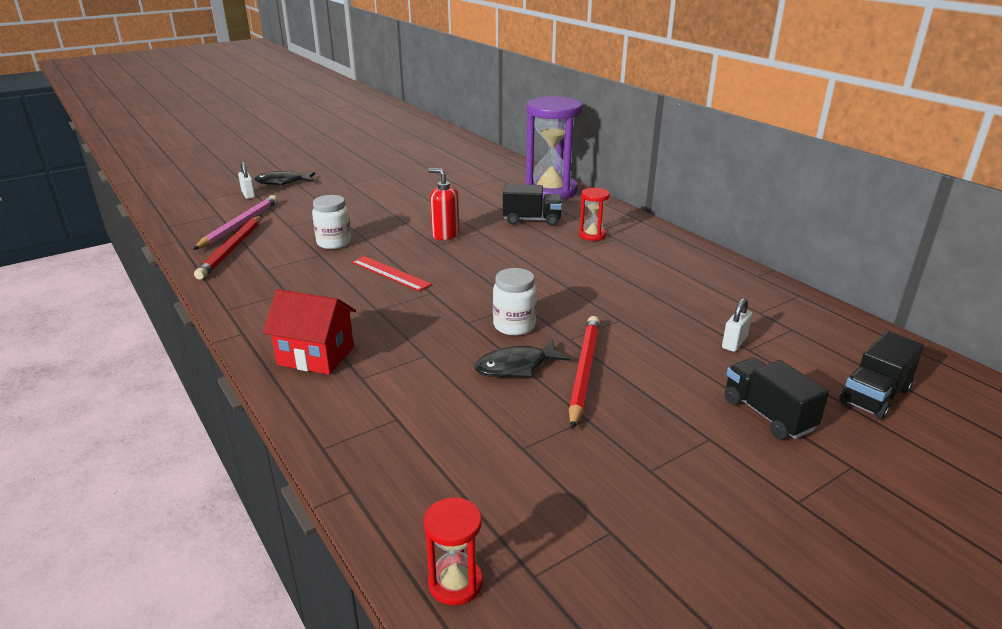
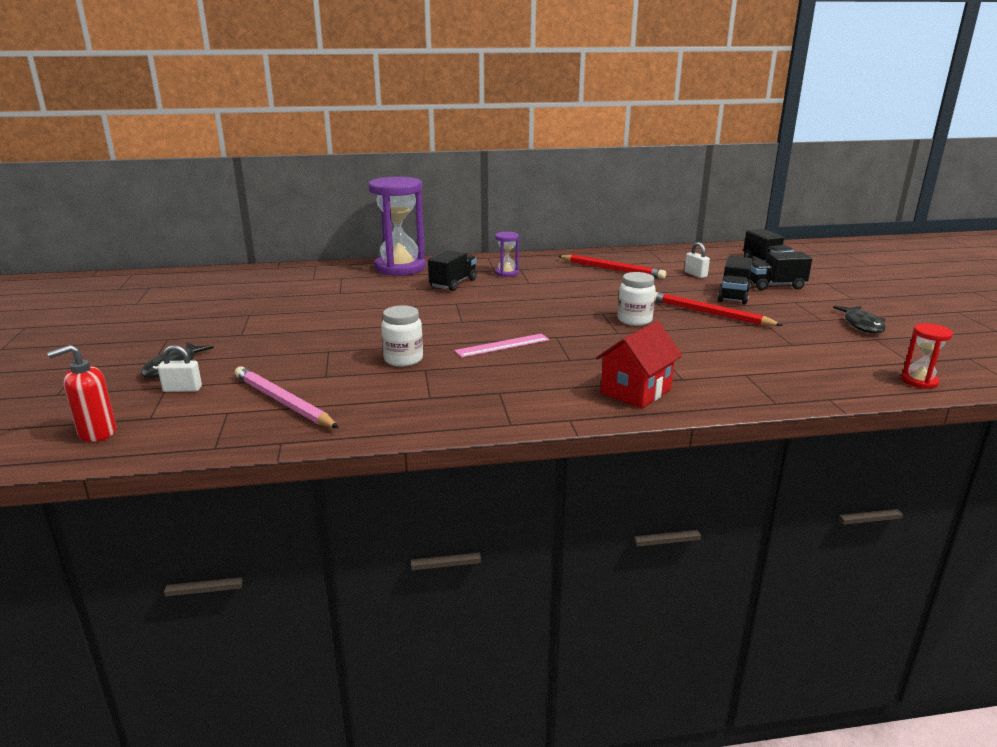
camera: 65 degrees left, 5 degrees down
red pencil [194,215,262,280] -> red pencil moved to [558,254,666,279]
red ruler [352,256,432,291] -> pink ruler [454,334,550,358]
red soap dispenser [428,168,459,240] -> red soap dispenser moved to [47,345,117,442]
black fish [474,340,570,378] -> black fish moved to [833,306,886,334]
red hourglass [579,188,610,241] -> purple hourglass [495,232,519,277]
none -> black truck [718,256,752,304]

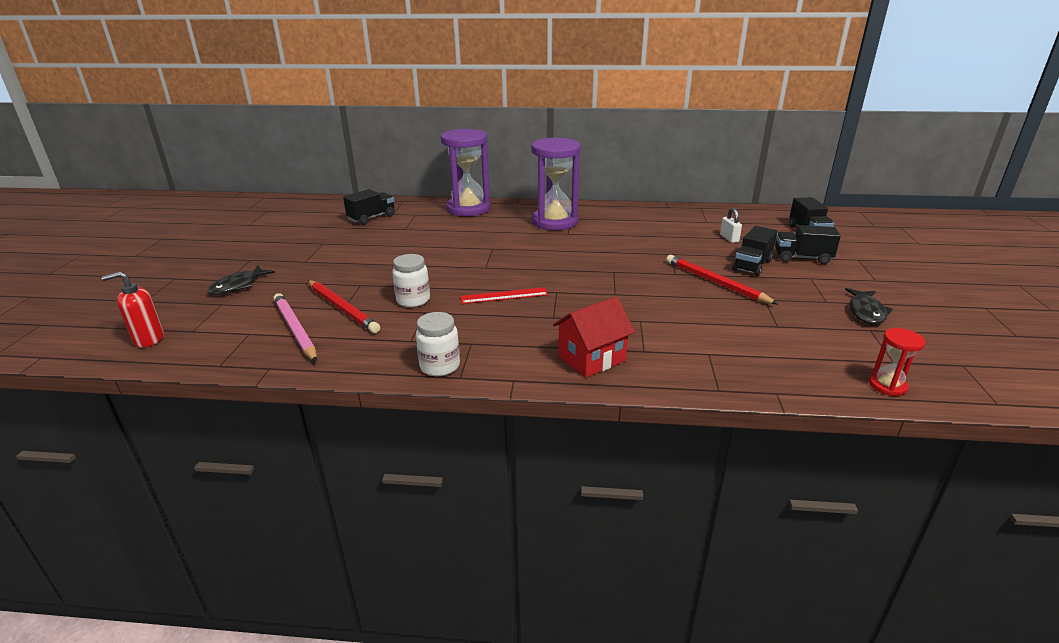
camera: 15 degrees right, 5 degrees up
white padlock [158,345,202,392] -> none
black truck [428,250,477,291] -> black truck moved to [343,189,395,225]
pink ruler [454,334,550,358] -> red ruler [460,287,548,304]
purple hourglass [495,232,519,277] -> purple hourglass [531,138,581,230], size x2.20
red pencil [558,254,666,279] -> red pencil moved to [308,280,380,333]
white jar [618,272,656,326] -> white jar moved to [416,312,460,376]

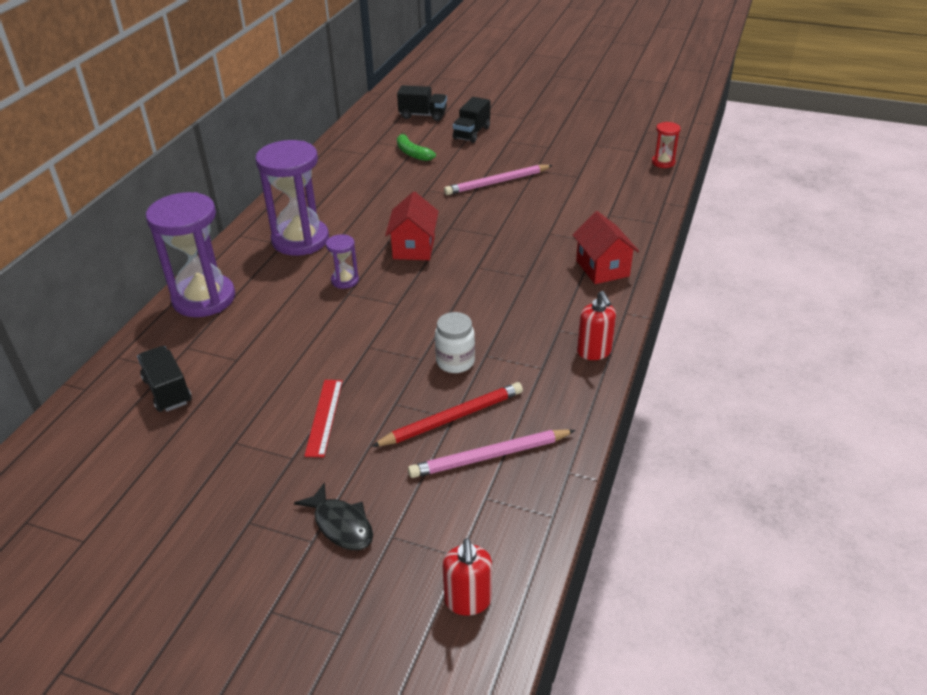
camera: 75 degrees left, 10 degrees up
white jar [416,312,460,376] -> red soap dispenser [577,291,616,360]
red ruler [460,287,548,304] -> red ruler moved to [304,380,343,457]
red pencil [666,255,778,304] -> pink pencil [444,165,553,195]
white padlock [720,208,742,243] -> green banana [397,132,436,161]
black truck [732,226,777,276] -> none
black fish [845,288,893,324] -> none
none -> purple hourglass [326,234,359,289]
none -> red house [385,192,439,260]

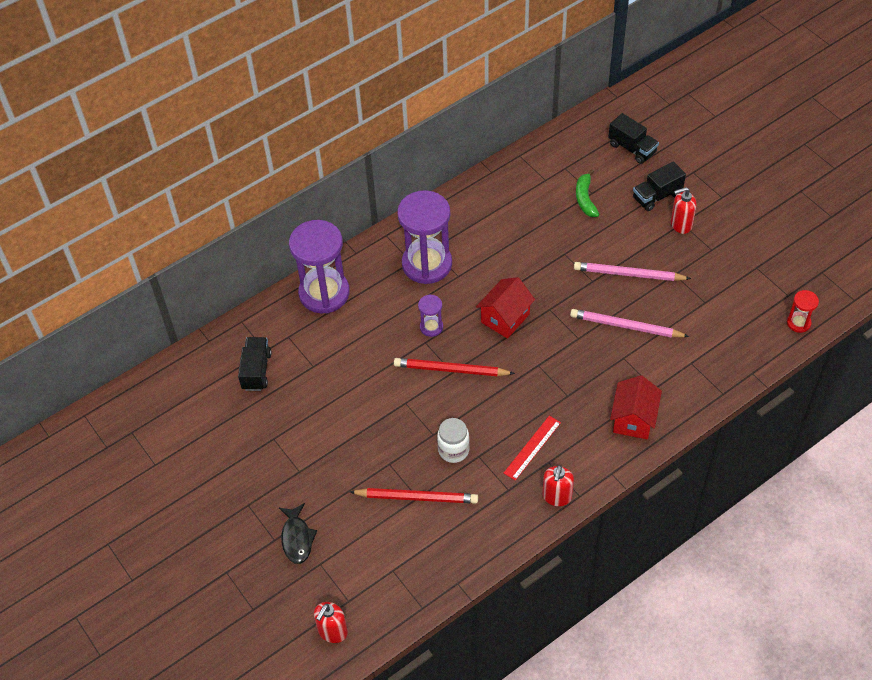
camera: 35 degrees right, 15 degrees up
red ruler [304,380,343,457] -> red ruler moved to [504,416,561,481]
pink pencil [408,429,576,478] -> pink pencil moved to [570,309,689,338]
none -> red pencil [394,358,515,376]
none -> red soap dispenser [671,187,697,234]

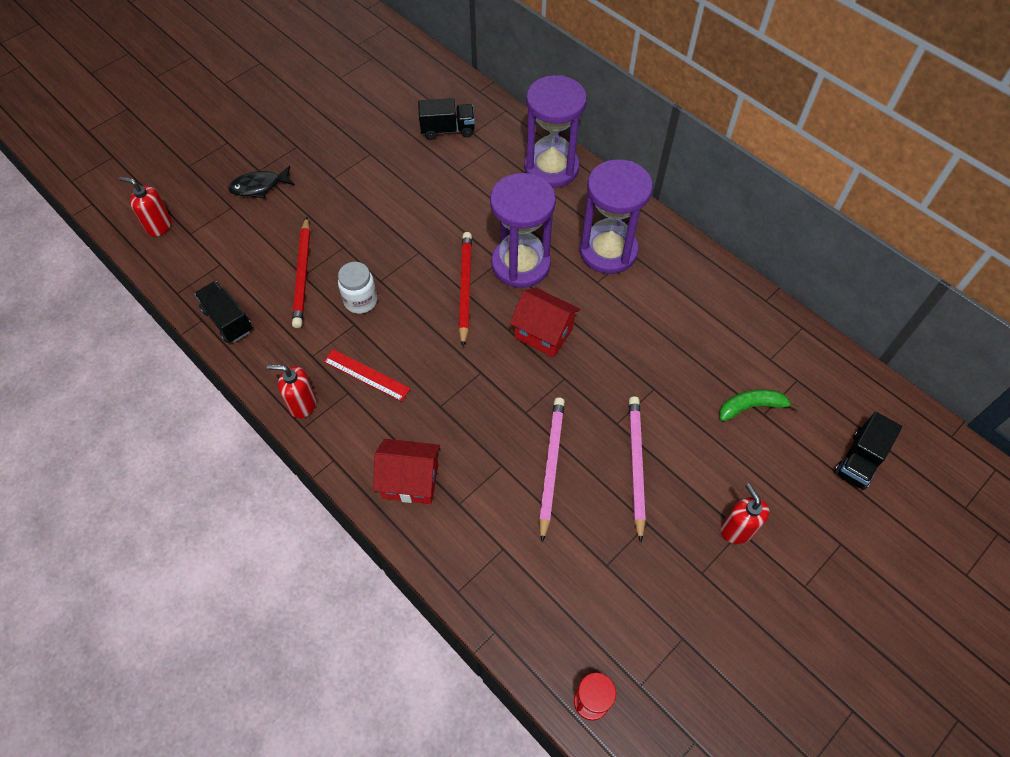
camera: 80 degrees right, 5 degrees up
purple hourglass [418,295,443,337] -> purple hourglass [490,173,556,288], size x2.20
black truck [633,161,686,211] -> black truck moved to [194,281,252,343]

